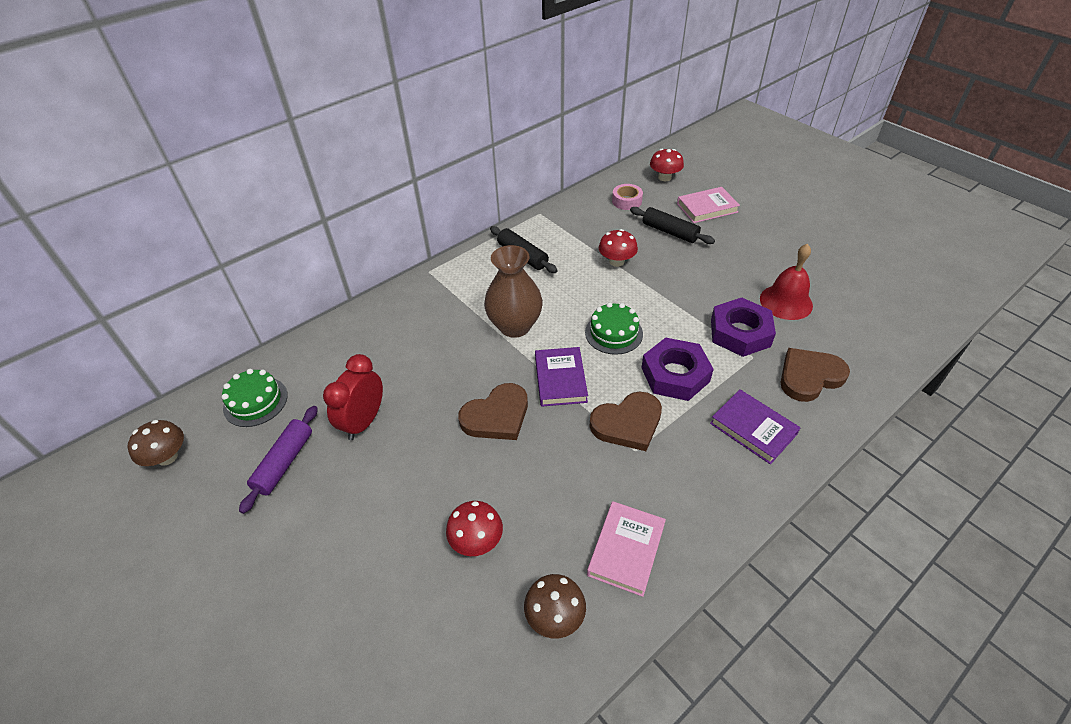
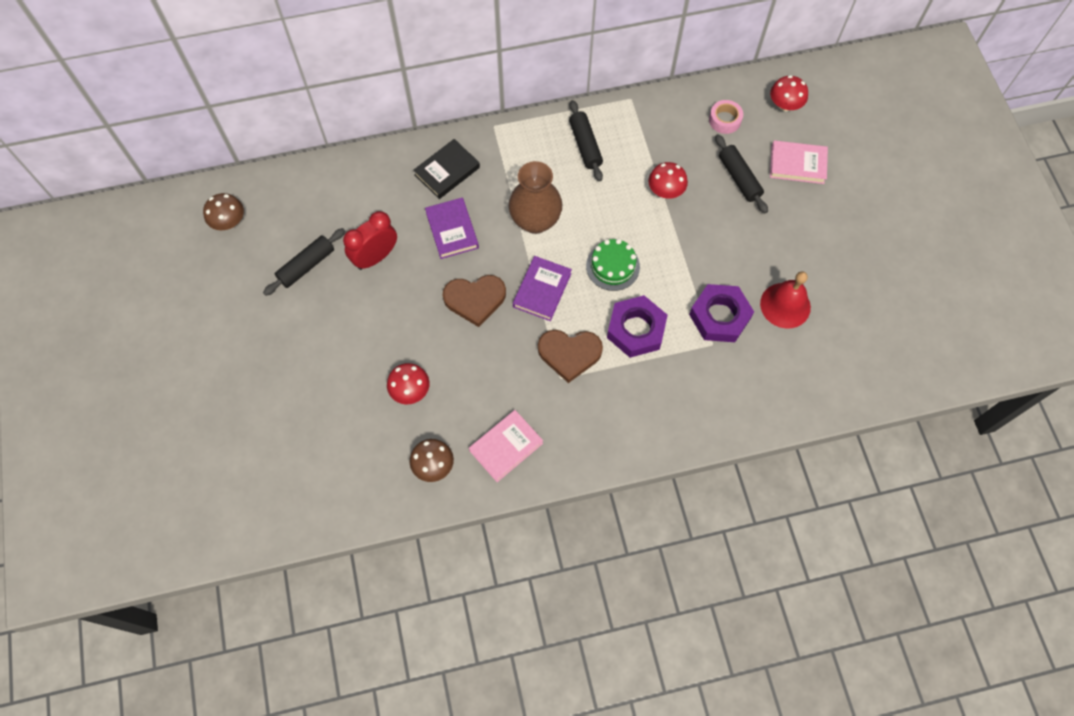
camera: 25 degrees right, 20 degrees up
green cake [222,369,288,427] -> none
purple rolling pin [239,406,318,514] -> black rolling pin [263,228,345,296]
purple book [710,390,801,464] -> purple book moved to [425,197,479,259]
brown heart [780,348,850,402] -> none
none -> black book [413,139,480,199]

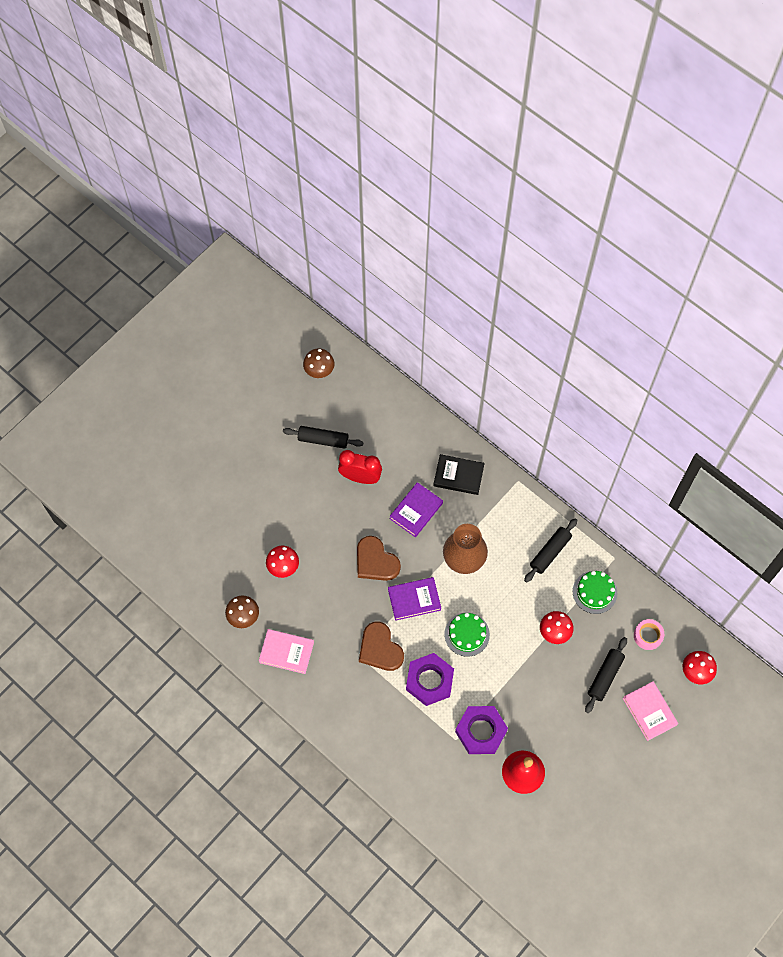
camera: 55 degrees right, 0 degrees up
none -> green cake [573,571,617,614]

